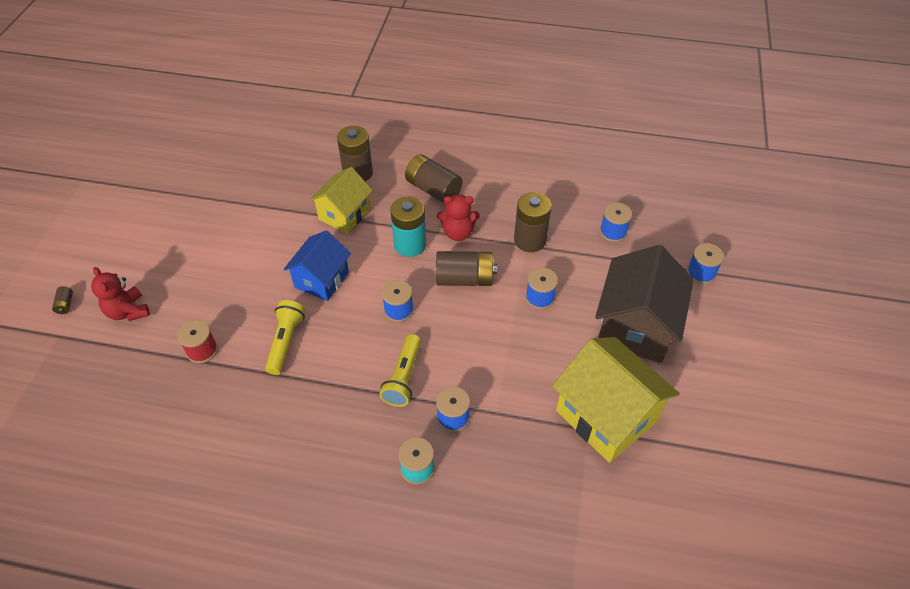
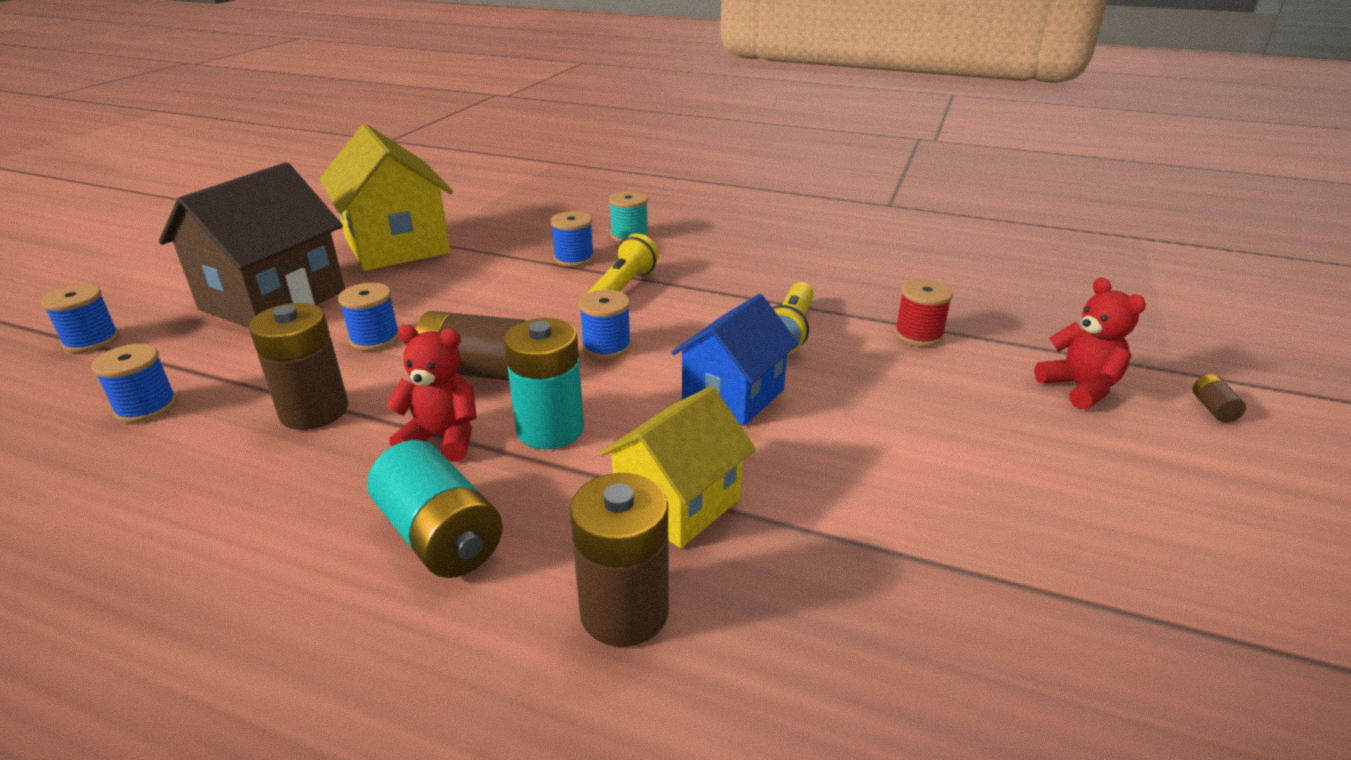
camera: 170 degrees left, 20 degrees down
brown battery [405,154,462,204] -> turquoise battery [367,440,503,578]

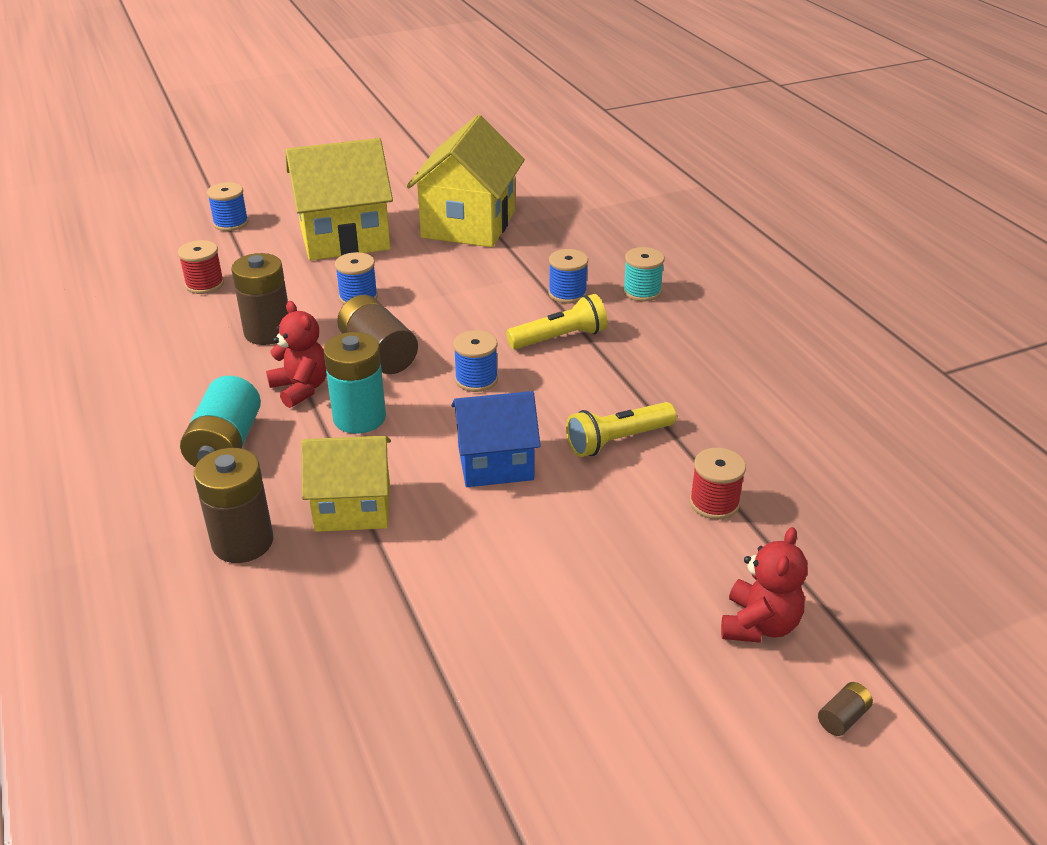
camera: 45 degrees right, 5 degrees up
blue spool [92,344,177,423] -> red spool [178,240,224,294]
brown house [159,162,345,328] -> yellow house [285,138,393,260]

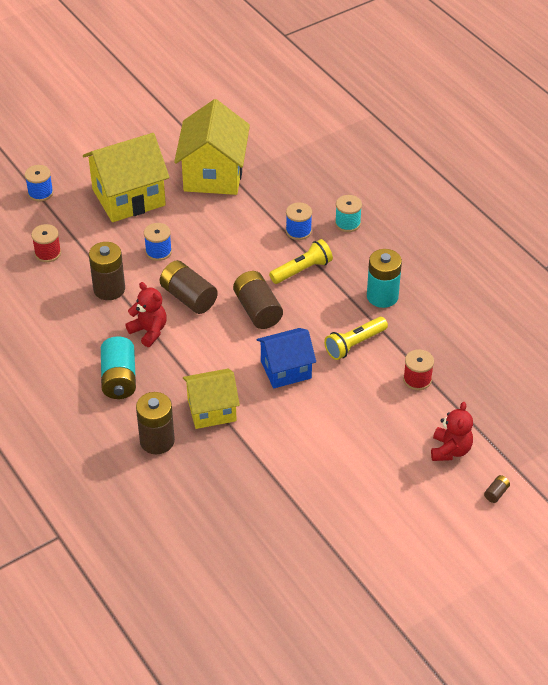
camera: 10 degrees left, 10 degrees up
turquoise battery [323,332,386,434] -> turquoise battery moved to [367,249,402,308]
blue spool [453,330,498,392] -> brown battery [233,271,283,329]

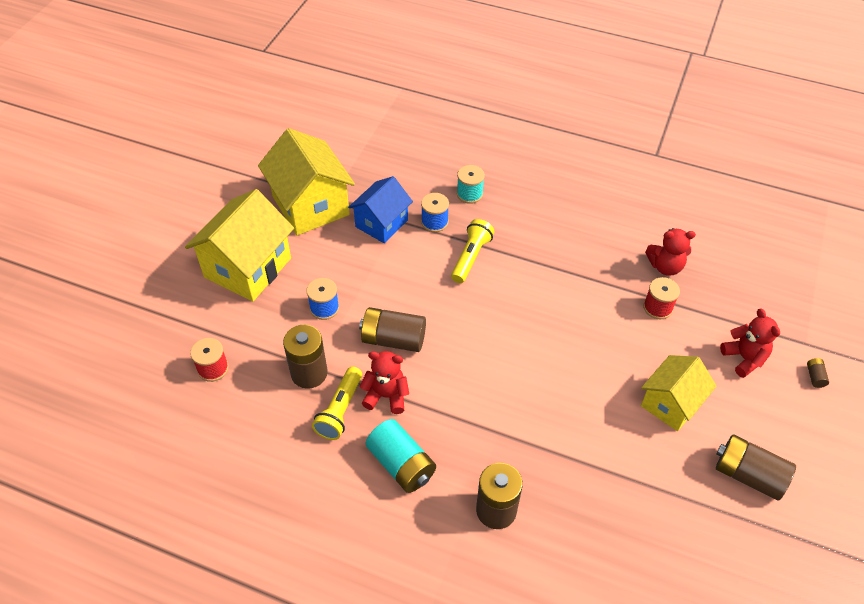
camera: 35 degrees left, 5 degrees up
blue spool [25,165,53,202] -> none
yellow house [183,368,240,429] -> yellow house moved to [641,355,717,431]
brown battery [233,271,283,329] -> brown battery moved to [716,434,796,501]
blue house [257,328,316,389] -> blue house moved to [348,176,413,243]
yellow flashlight [324,317,388,360] -> yellow flashlight moved to [312,367,362,440]
turquoise battery [367,249,402,308] -> none
none -> red teddy bear [645,228,696,276]

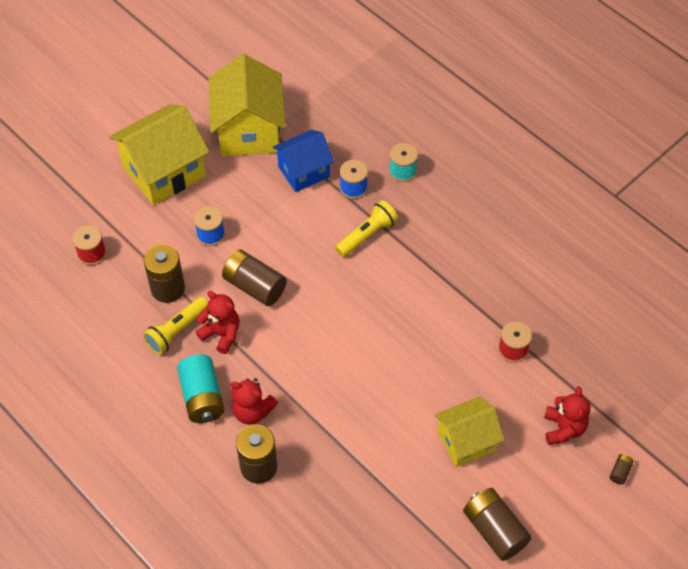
camera: 25 degrees right, 5 degrees up
red teddy bear [645,228,696,276] -> red teddy bear moved to [231,378,278,425]

